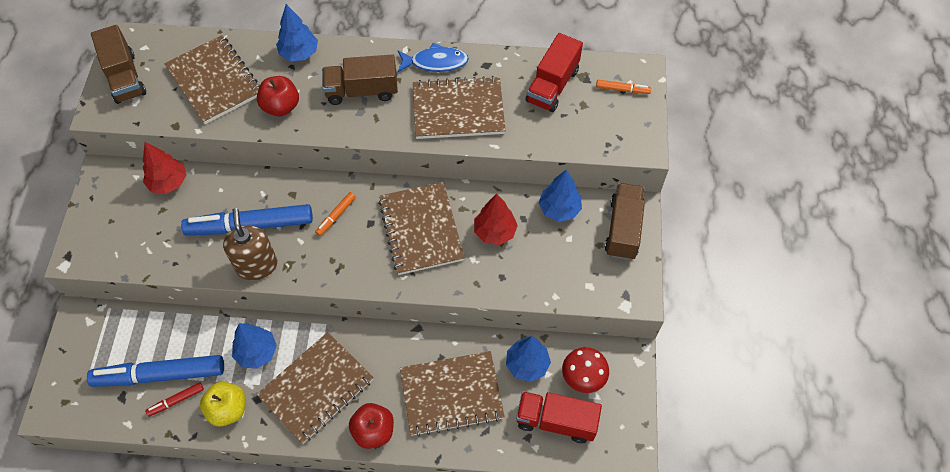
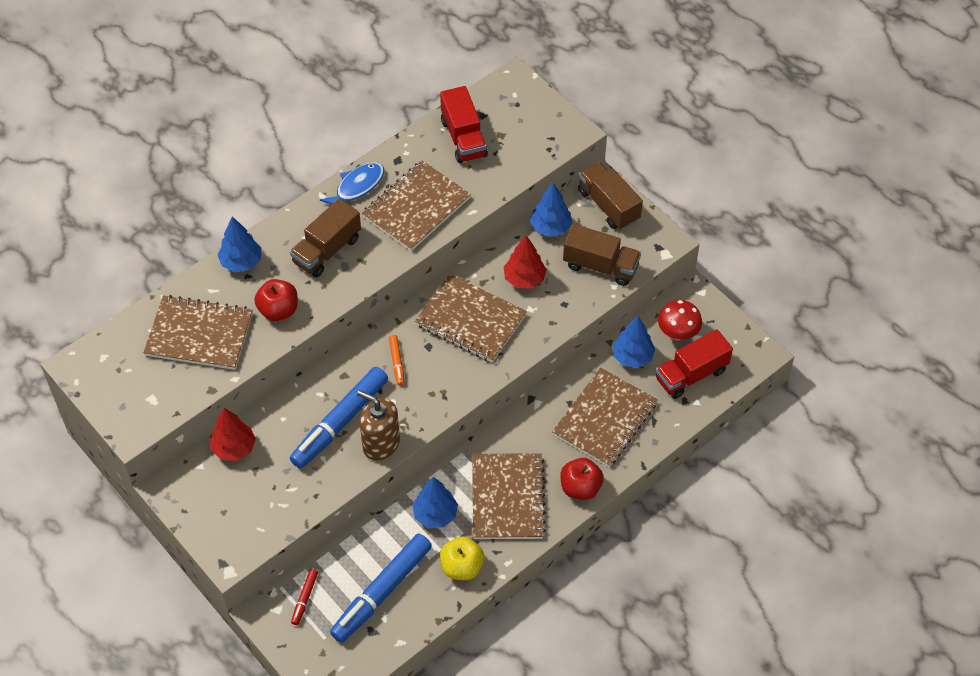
camera: 45 degrees left, 5 degrees down
brown truck [91,25,146,104] -> brown truck moved to [563,224,641,286]
red marker [145,382,204,417] -> red marker moved to [291,569,318,625]
orange marker [596,80,651,94] -> none

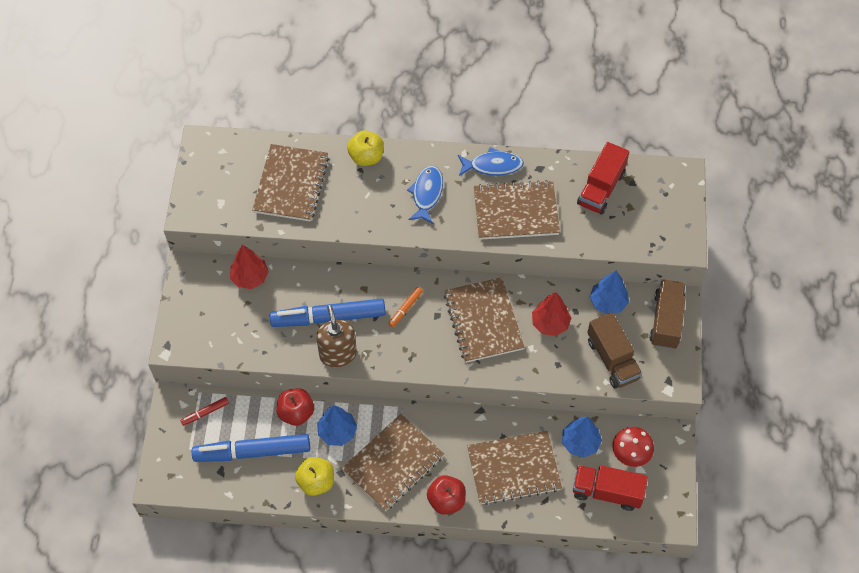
camera: 45 degrees right, 5 degrees up
brown notebook [143,295,253,370] -> brown notebook turned 45 degrees clockwise [252,144,329,222]
blue tree [217,216,261,272] -> yellow apple [347,130,384,166]
red apple [254,279,298,321] -> red apple moved to [276,388,314,426]
brown truck [290,198,361,278] -> blue fish [407,166,443,224]

